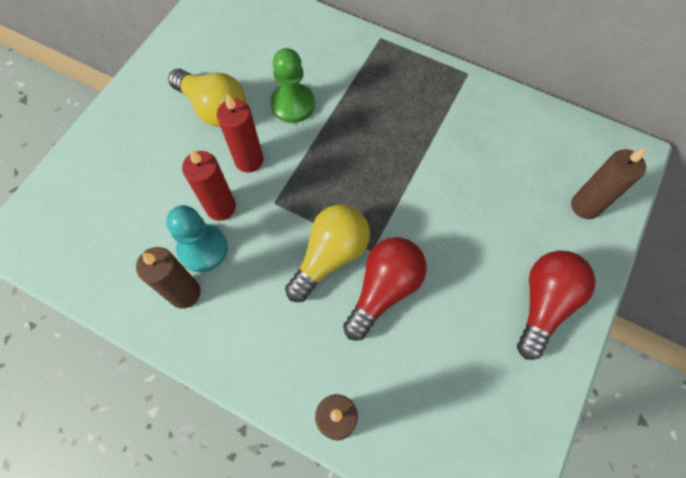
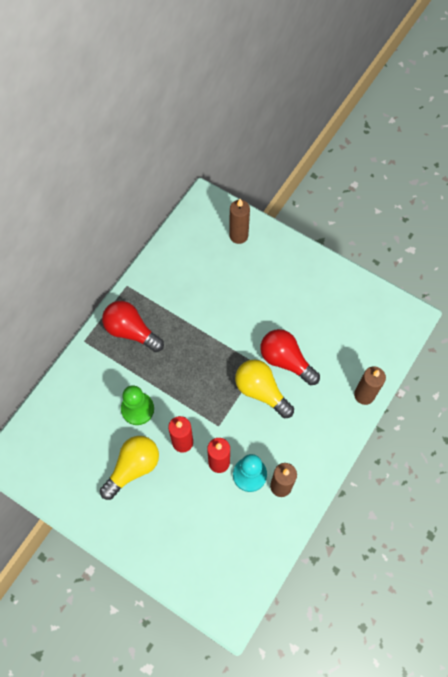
camera: 85 degrees left, 0 degrees up
red light bulb [517,250,595,360] -> red light bulb moved to [102,301,164,352]

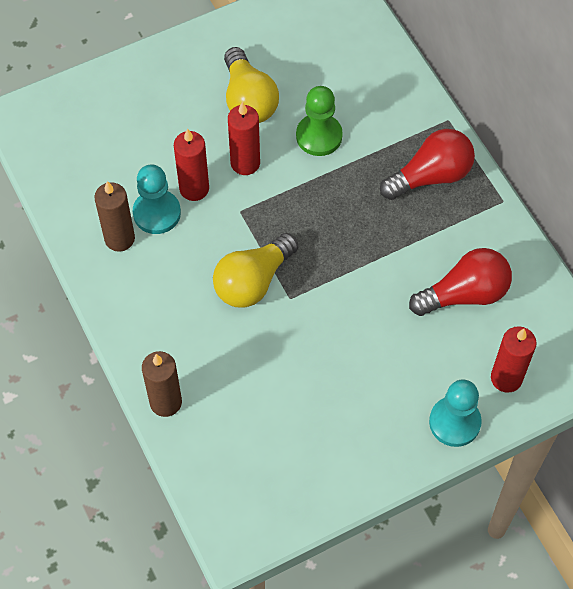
camera: 120 degrees right, 5 degrees down
brown candle [229,199,250,244] -> red candle [491,326,537,393]
yellow light bulb [235,360,294,418] -> yellow light bulb turned 150 degrees clockwise [213,233,298,308]
red light bulb [260,329,320,385] -> red light bulb moved to [409,248,512,316]
none -> turquoise pawn [429,379,482,447]

